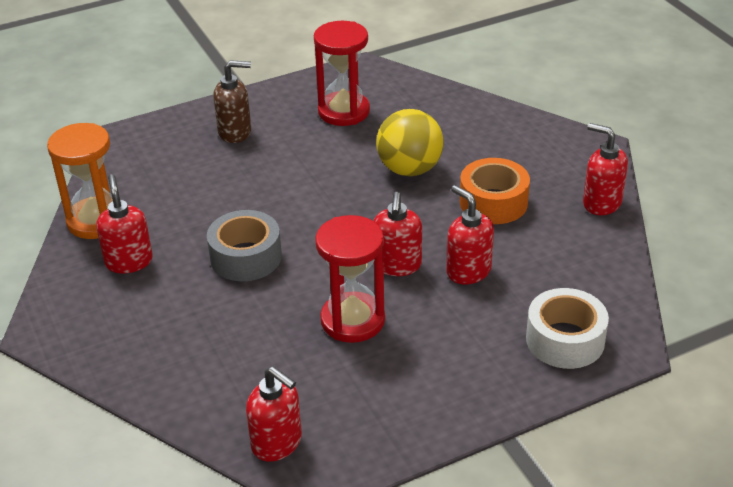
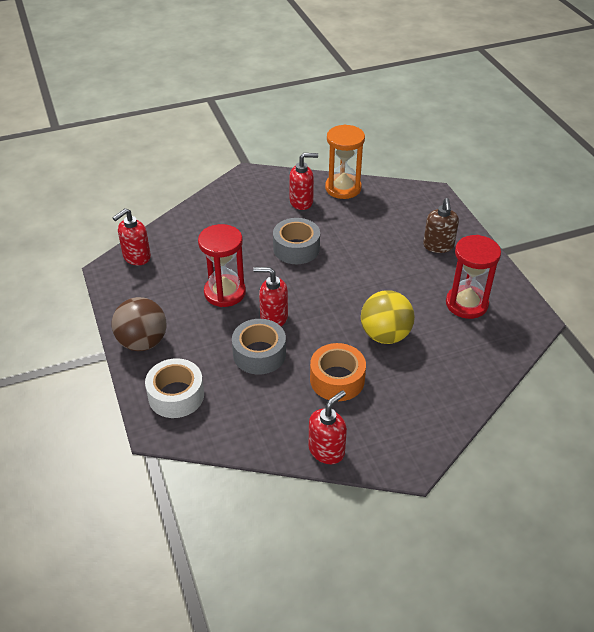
camera: 95 degrees right, 5 degrees up
red soap dispenser [447,185,494,284] -> grey tape [232,319,286,375]
none -> brown ball [112,297,166,351]

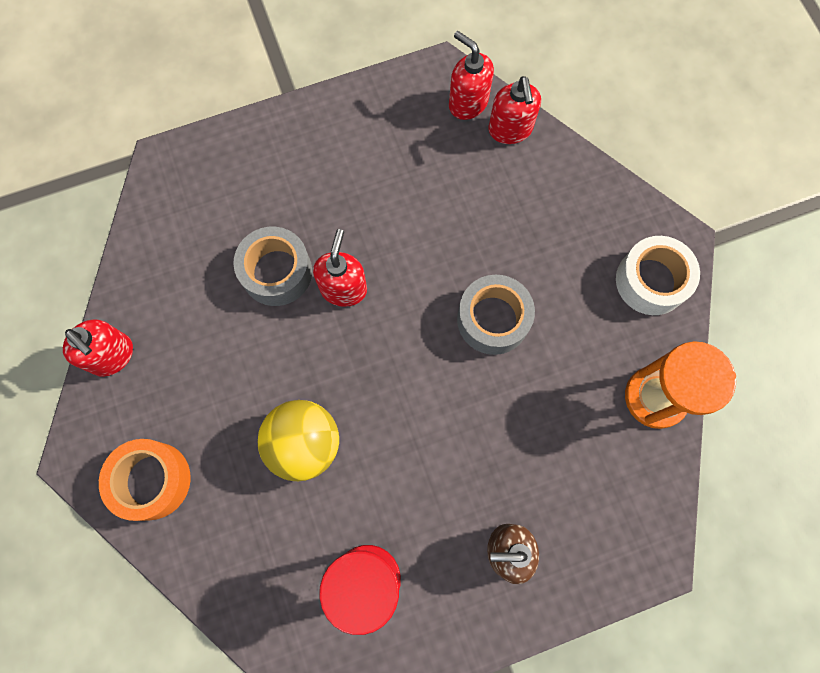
camera: 90 degrees right, 30 degrees up
brown ball [112,297,166,351] -> none
white tape [145,358,204,418] -> white tape moved to [616,236,700,315]
red hourglass [198,224,246,307] -> none
red soap dispenser [289,153,318,210] -> red soap dispenser moved to [488,76,541,144]
orange tape [310,343,366,401] -> orange tape moved to [99,439,191,521]

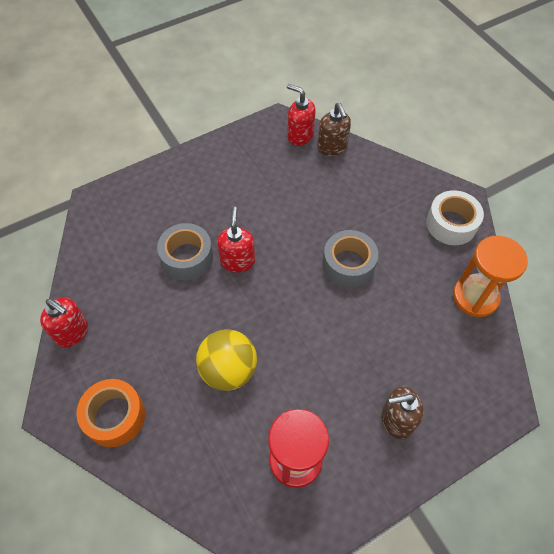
camera: 10 degrees left, 15 degrees down
red soap dispenser [488,76,541,144] -> brown soap dispenser [317,103,351,156]

